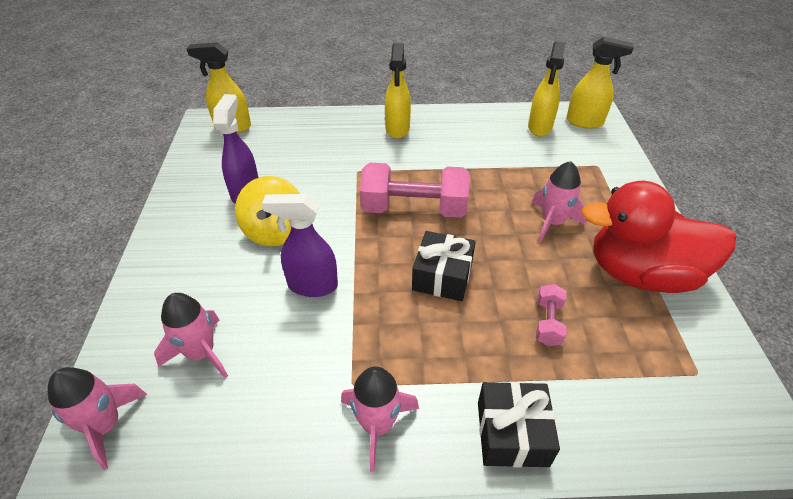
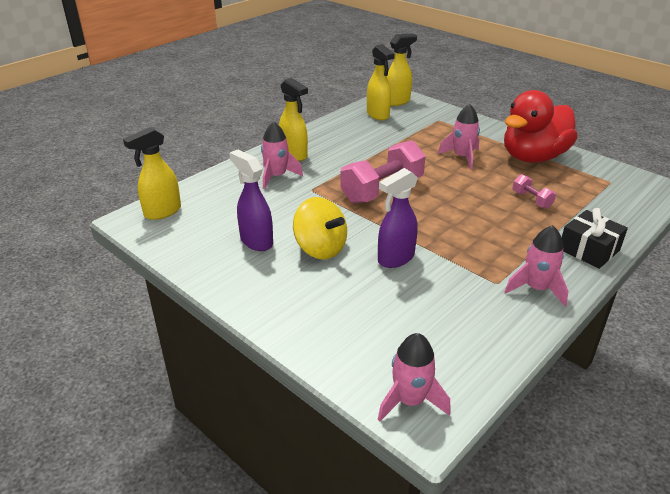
camera: 45 degrees left, 10 degrees down
pink rocket [154,293,228,378] -> pink rocket moved to [261,121,303,189]
black gift [412,231,476,301] -> none

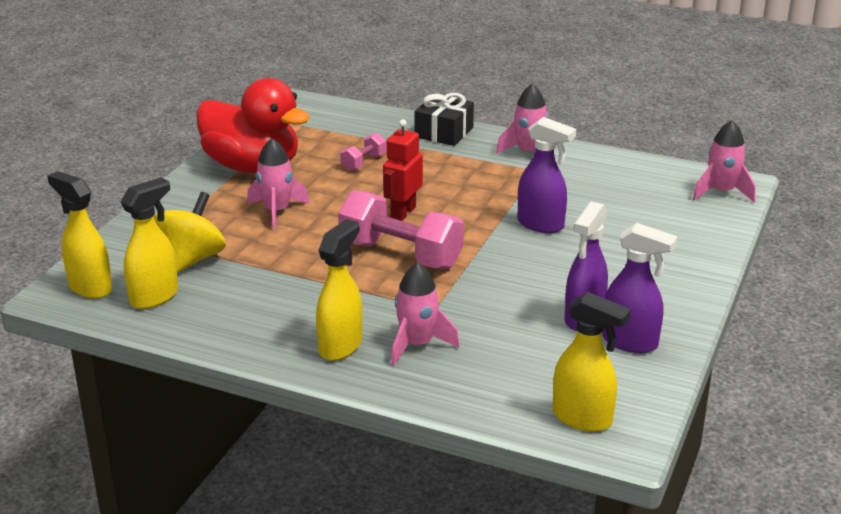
camera: 110 degrees left, 5 degrees down
yellow spinning top [293,197,347,260] -> yellow spinning top moved to [153,192,226,273]
none -> red robot [383,119,423,221]
none -> purple spray bottle [602,223,678,353]

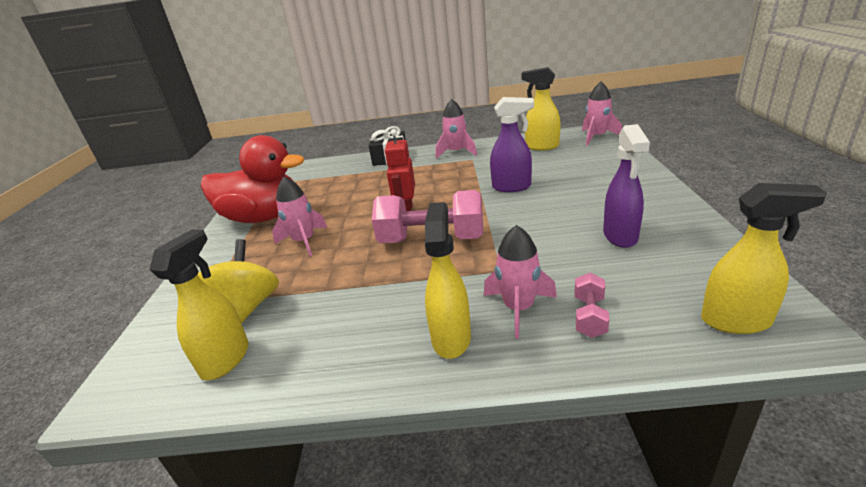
camera: 20 degrees left, 0 degrees up
yellow spray bottle [47,171,112,299] -> yellow spray bottle moved to [522,67,561,150]
pink dumbbell [340,133,386,171] -> pink dumbbell moved to [575,273,609,338]
purple spray bottle [602,223,678,353] -> none

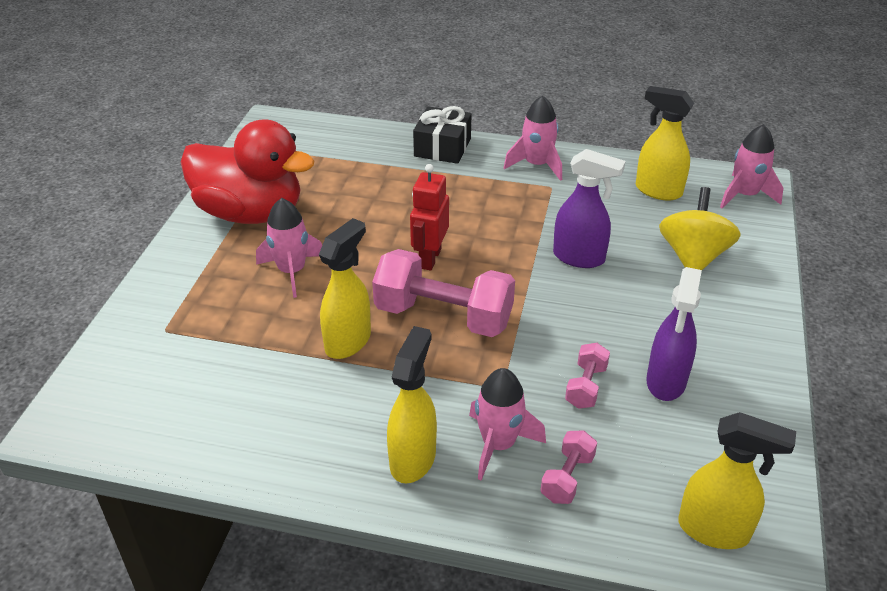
camera: 10 degrees right, 10 degrees up
yellow spray bottle [150,229,249,380] -> yellow spray bottle moved to [319,218,371,359]
yellow spinning top [197,239,279,324] -> yellow spinning top moved to [659,187,741,270]
none -> pink dumbbell [565,343,610,409]

